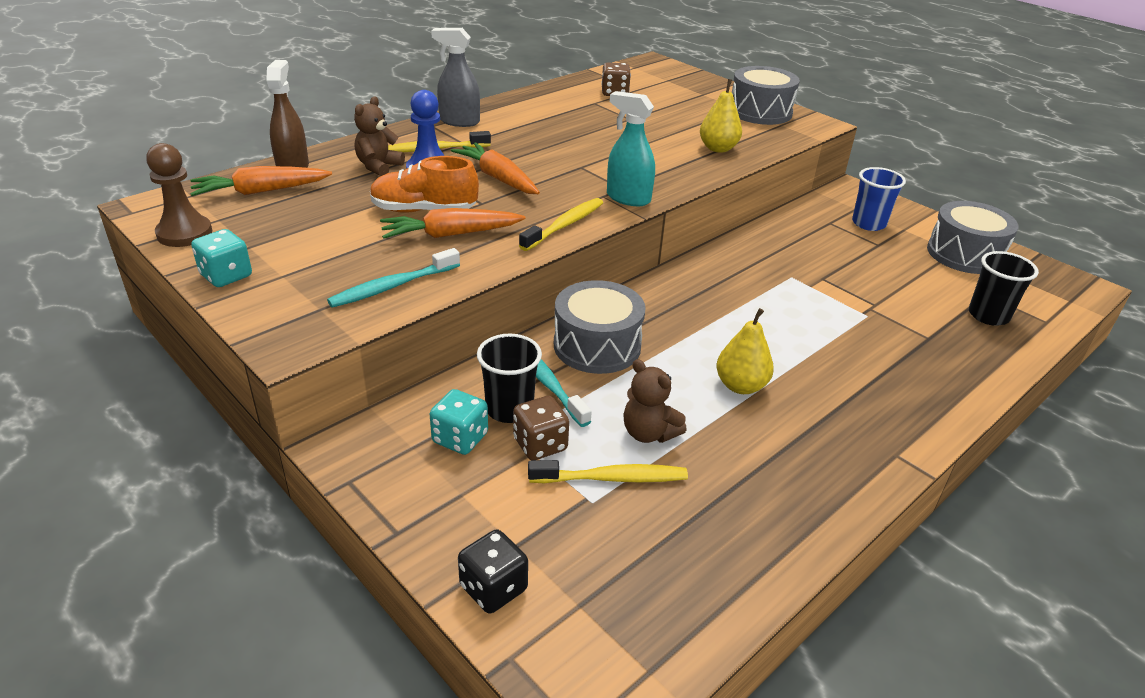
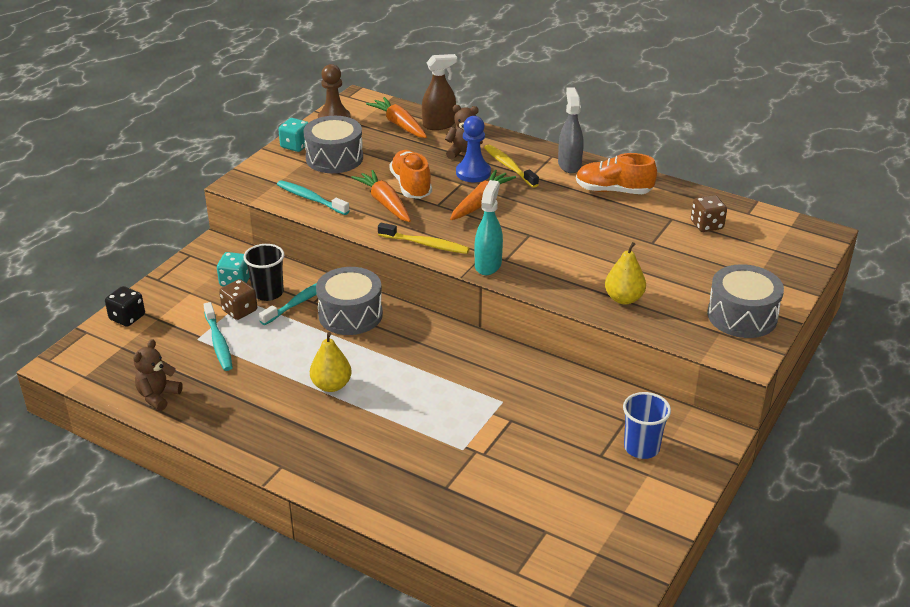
camera: 75 degrees right, 0 degrees up
yellow toothbrush [528,460,688,483] -> turquoise toothbrush [203,302,233,371]
brown teddy bear [623,359,686,443] -> brown teddy bear moved to [133,339,183,411]
grey drum [927,201,1019,274] -> grey drum moved to [304,116,363,173]
black cup [969,251,1039,326] -> none
none -> orange shoe [576,153,657,194]

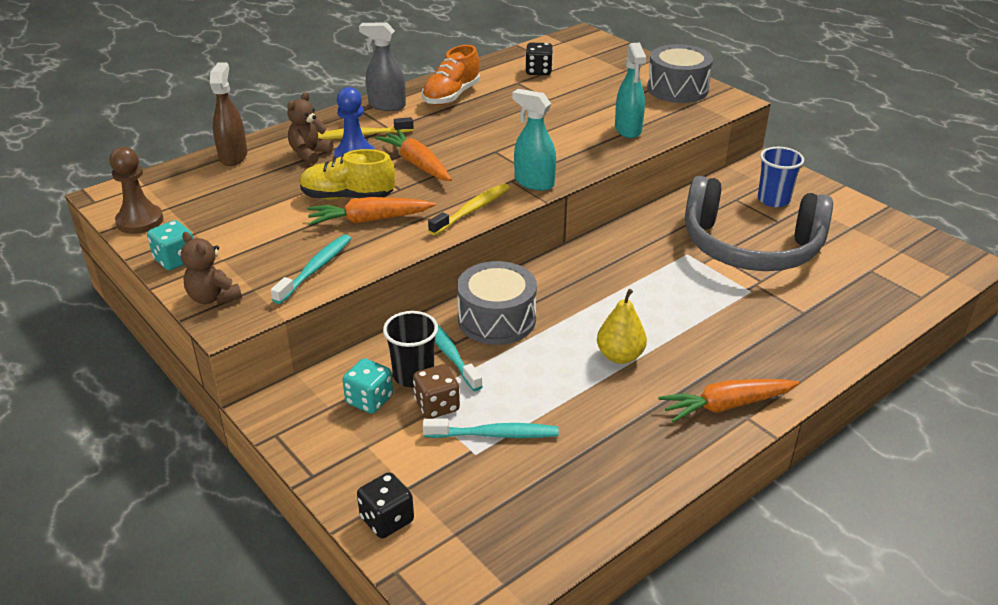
camera: 70 degrees left, 0 degrees up
brown teddy bear [133,339,183,411] -> brown teddy bear moved to [181,232,242,305]
turquoise toothbrush [277,180,350,215] -> turquoise toothbrush turned 150 degrees clockwise [271,234,351,304]
grey drum [304,116,363,173] -> none
orange carrot [366,97,427,138] -> orange carrot moved to [658,379,799,422]
orange shoe [389,150,432,199] -> yellow shoe [300,149,395,200]
yellow pear [605,242,646,304] -> turquoise spray bottle [615,43,646,138]
brown dice [691,195,727,232] -> black dice [525,43,553,75]
none -> grey headphones [685,176,833,271]

